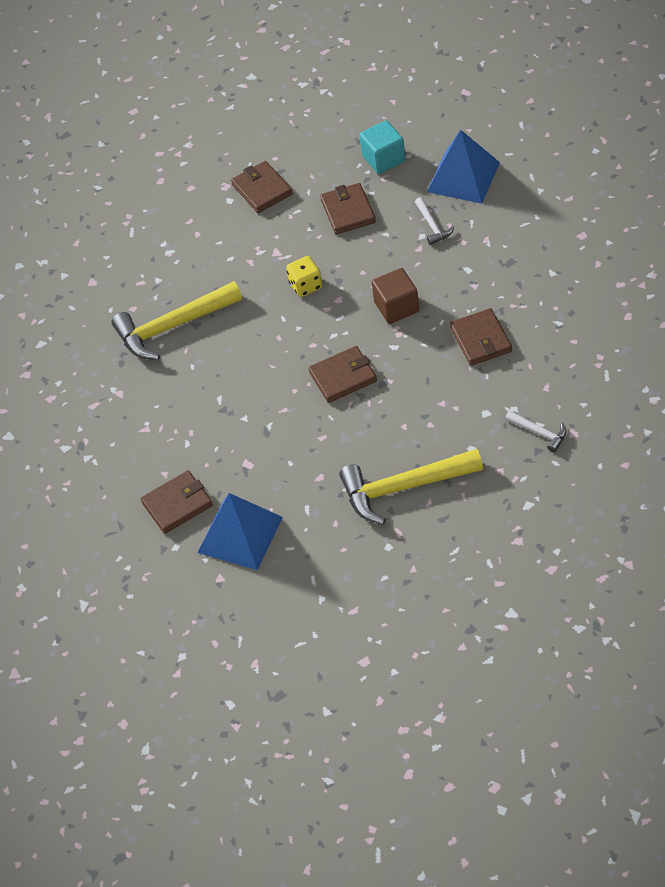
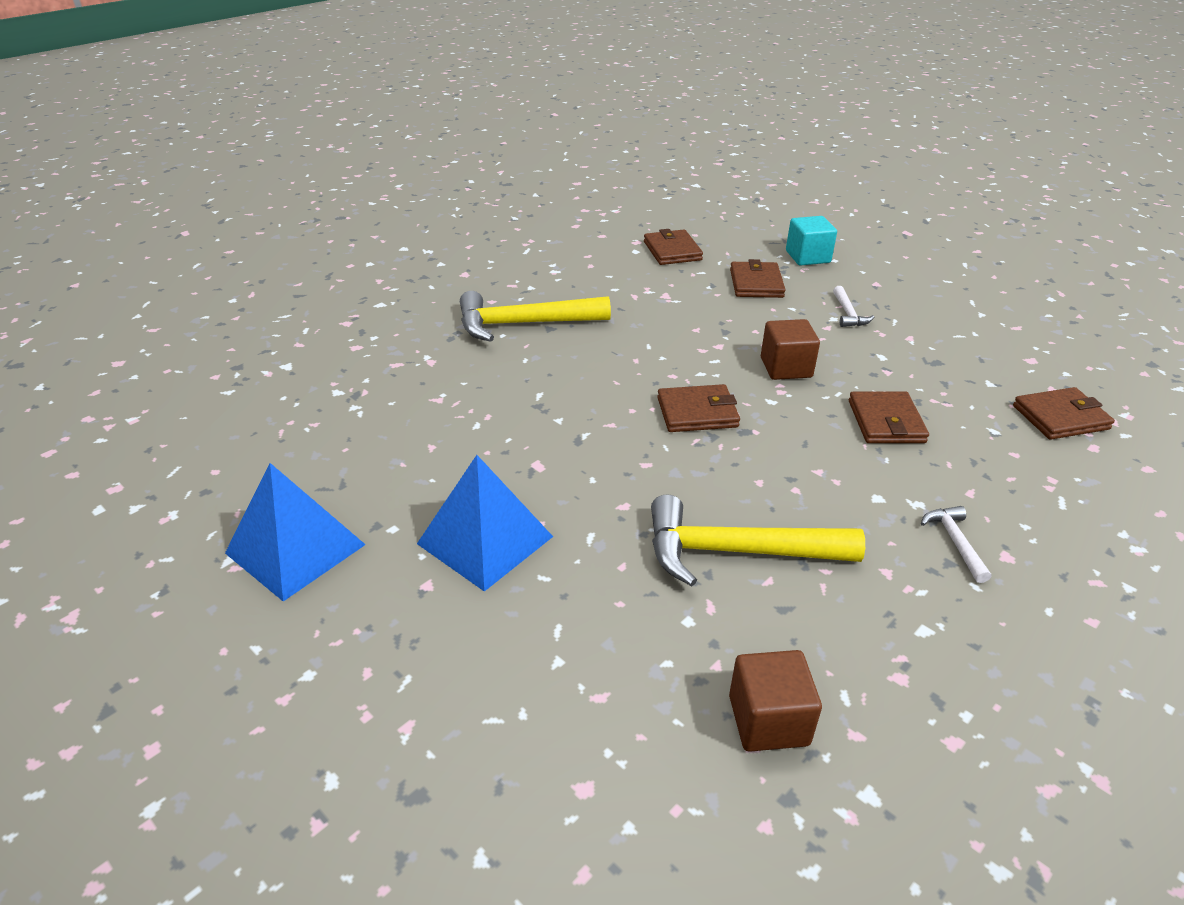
camera: 10 degrees right, 15 degrees down
brown wallet [140,470,213,534] -> brown wallet moved to [1013,387,1115,440]
yellow dice [286,256,322,297] -> none
blue pyramid [427,130,500,204] -> blue pyramid moved to [225,463,366,601]
white hammer [505,411,567,453] -> white hammer turned 150 degrees counterclockwise [921,506,991,583]
none -> brown cube [729,650,822,752]

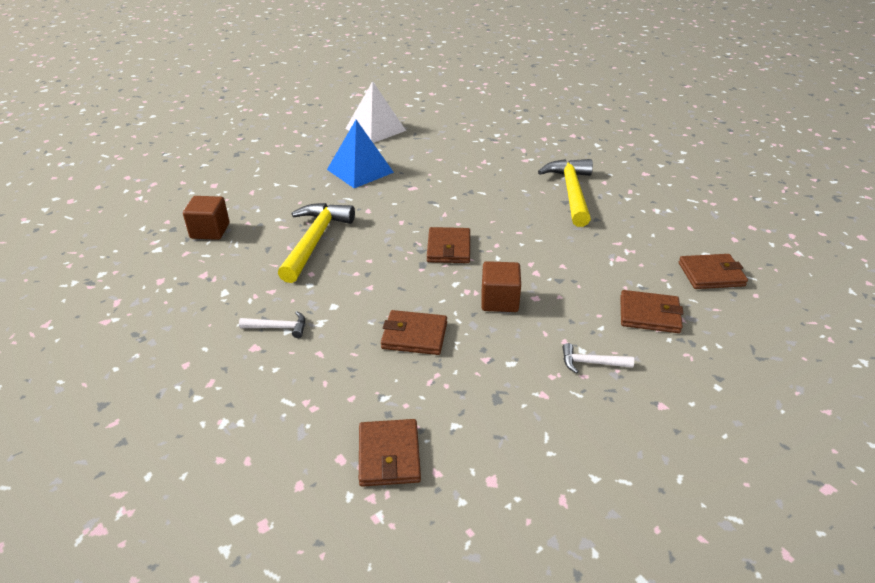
camera: 100 degrees right, 0 degrees up
blue pyramid [225,463,366,601] -> white pyramid [345,81,406,143]
turquoise cube [786,216,837,266] -> none

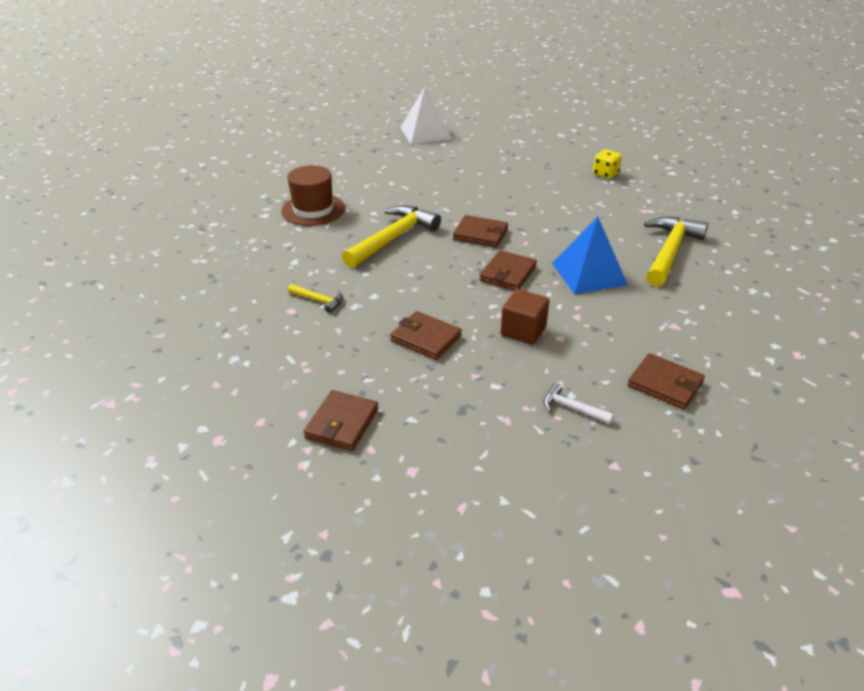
camera: 25 degrees right, 0 degrees up
brown cube [183,196,229,240] -> brown hat [281,165,345,226]
white hammer [239,311,305,338] -> yellow hammer [288,284,343,313]
blue pyramid [327,120,394,188] -> blue pyramid moved to [552,217,628,294]
white pyramid [345,81,406,143] -> white pyramid moved to [400,85,452,144]
brown wallet [679,254,748,289] -> brown wallet moved to [453,215,508,247]
none -> yellow dice [593,149,622,179]

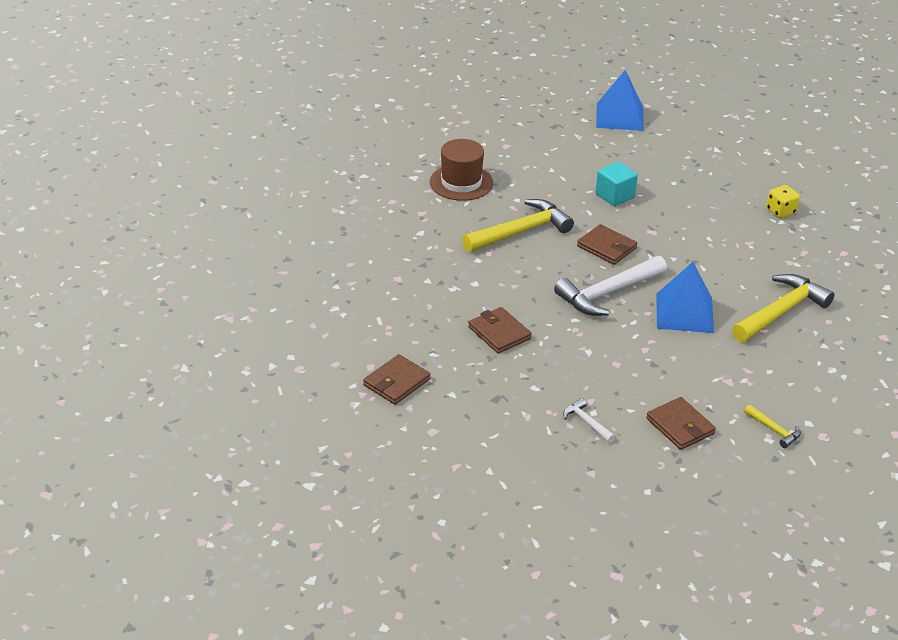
camera: 20 degrees right, 0 degrees up
yellow hammer [288,284,343,313] -> yellow hammer moved to [744,405,801,448]
white pyramid [400,85,452,144] -> blue pyramid [596,70,644,131]
brown wallet [479,250,537,291] -> white hammer [554,256,667,316]
brown cube [501,289,550,345] -> none
none -> turquoise cube [596,162,638,206]

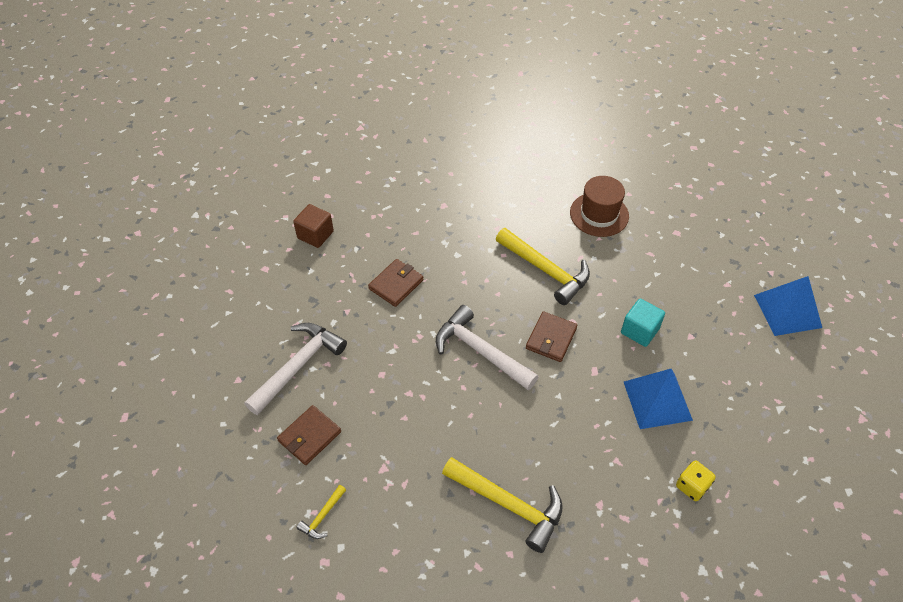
camera: 75 degrees right, 15 degrees up
brown wallet [363,354,430,405] -> brown cube [293,204,334,248]
white hammer [563,398,615,443] -> white hammer [244,323,347,415], size x2.15
blue pyramid [656,262,714,333] -> blue pyramid moved to [624,369,693,429]

